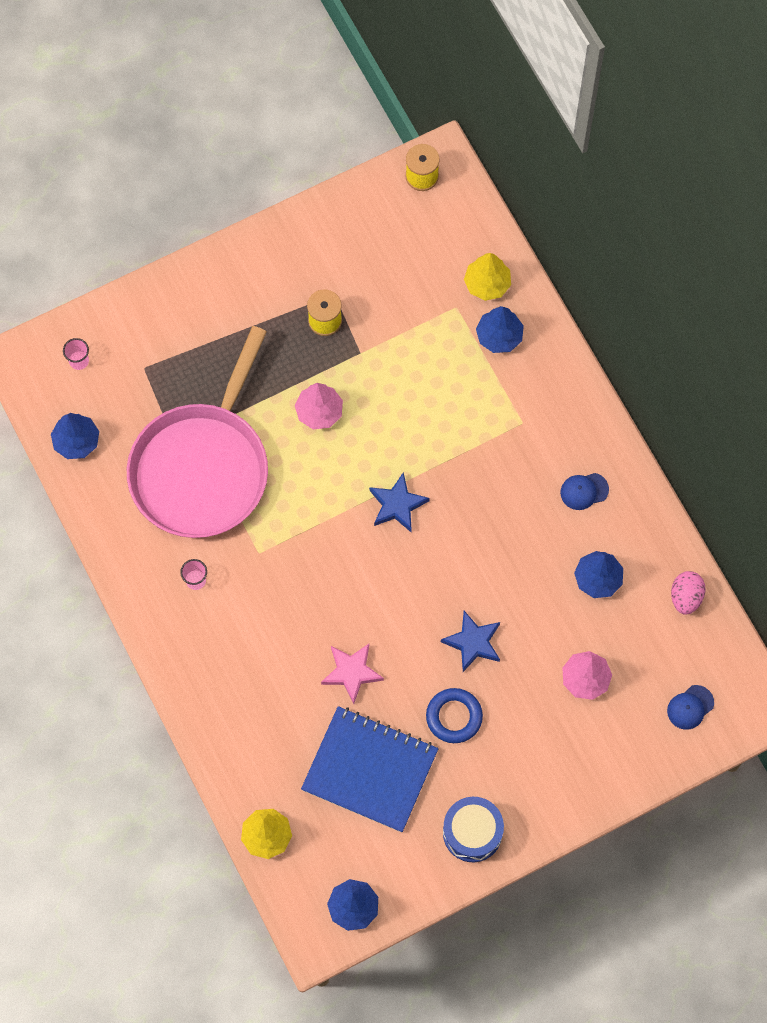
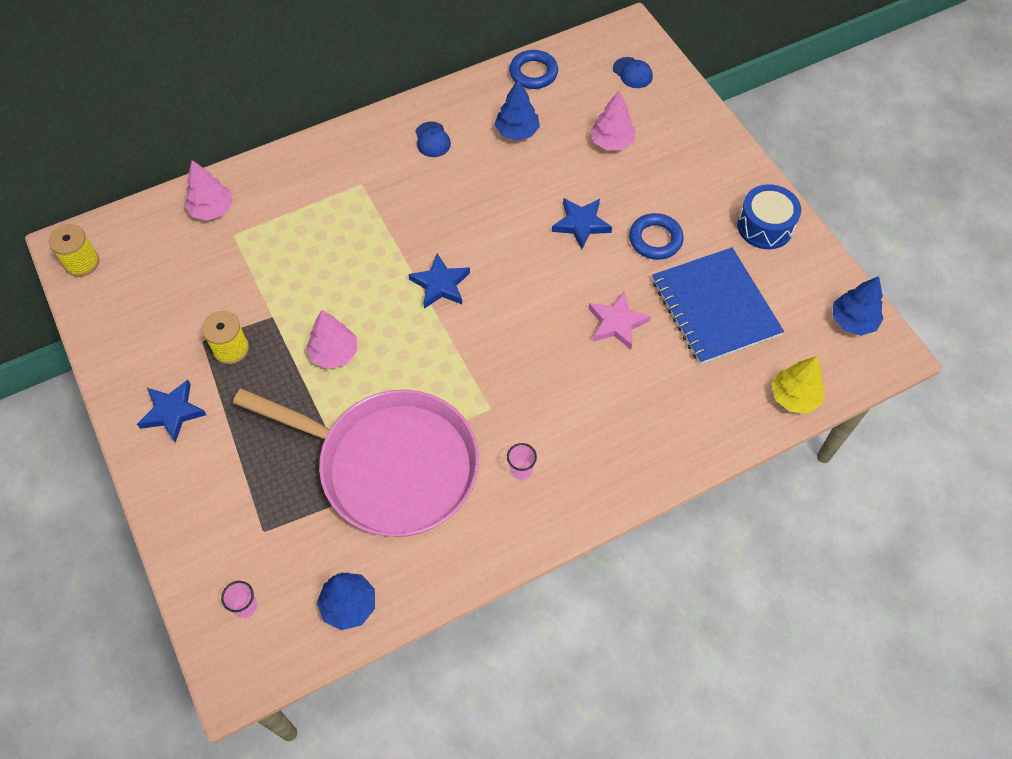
camera: 90 degrees left, 10 degrees down
blue notebook [301,706,438,832] -> blue notebook turned 45 degrees counterclockwise [652,247,784,364]
yellow tree [464,253,511,301] -> pink tree [184,160,233,221]
blue tree [476,306,524,353] -> none
pink egg [671,571,706,615] -> blue ring [509,50,558,89]
none -> blue star [137,380,206,443]

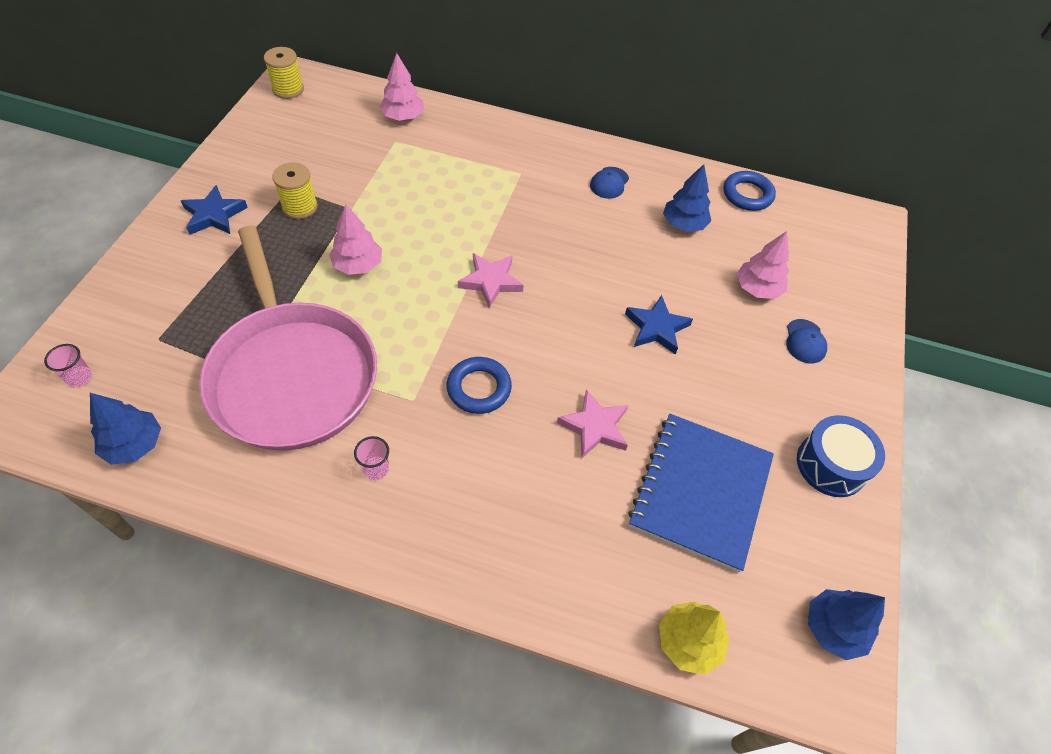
camera: 40 degrees right, 5 degrees down
blue star [408,253,470,309] -> pink star [458,253,524,308]
blue cap [613,57,653,88] -> blue cap moved to [786,319,827,363]
blue ring [629,213,684,260] -> blue ring moved to [447,357,512,414]

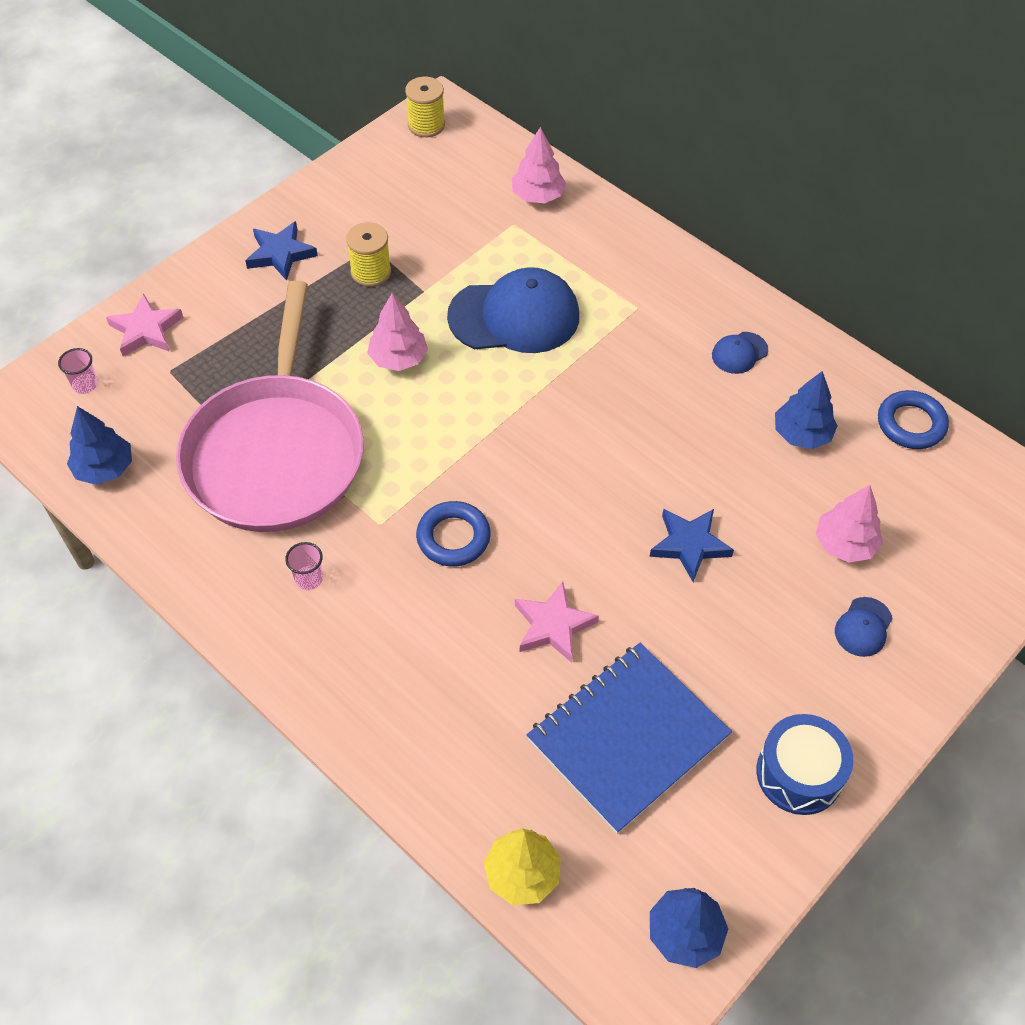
camera: 30 degrees right, 0 degrees up
pink star [458,253,524,308] -> pink star moved to [106,293,183,356]
none -> blue cap [447,267,579,353]

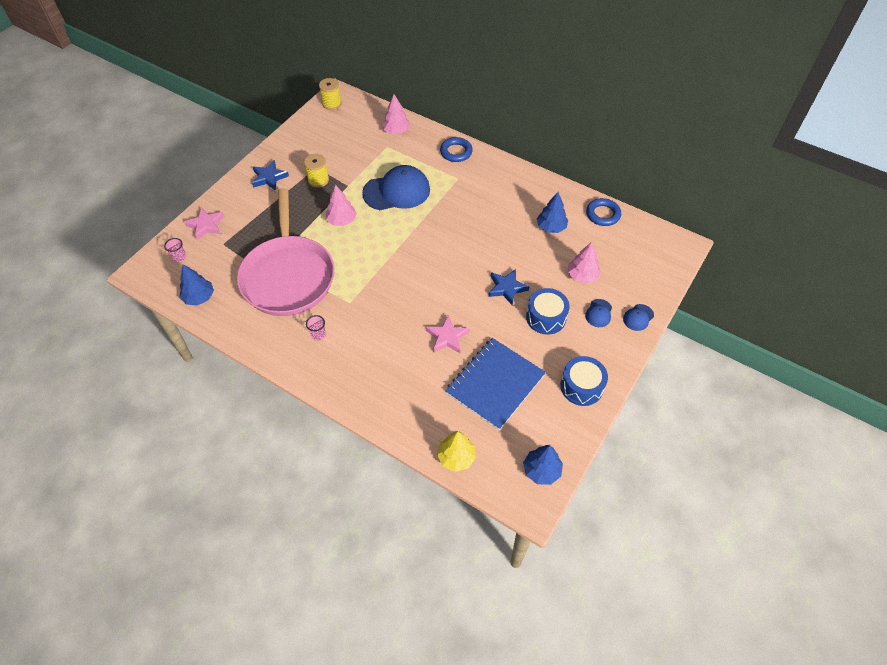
camera: 10 degrees left, 0 degrees up
blue ring [416,501,491,567] -> blue ring moved to [440,137,473,162]
blue cap [712,332,768,374] -> blue cap moved to [623,304,654,331]
none -> blue drum [526,288,570,335]

